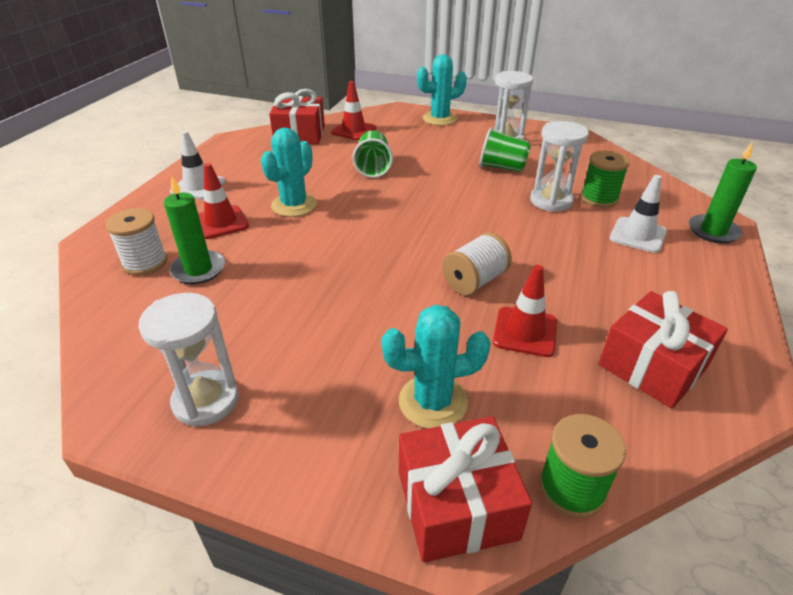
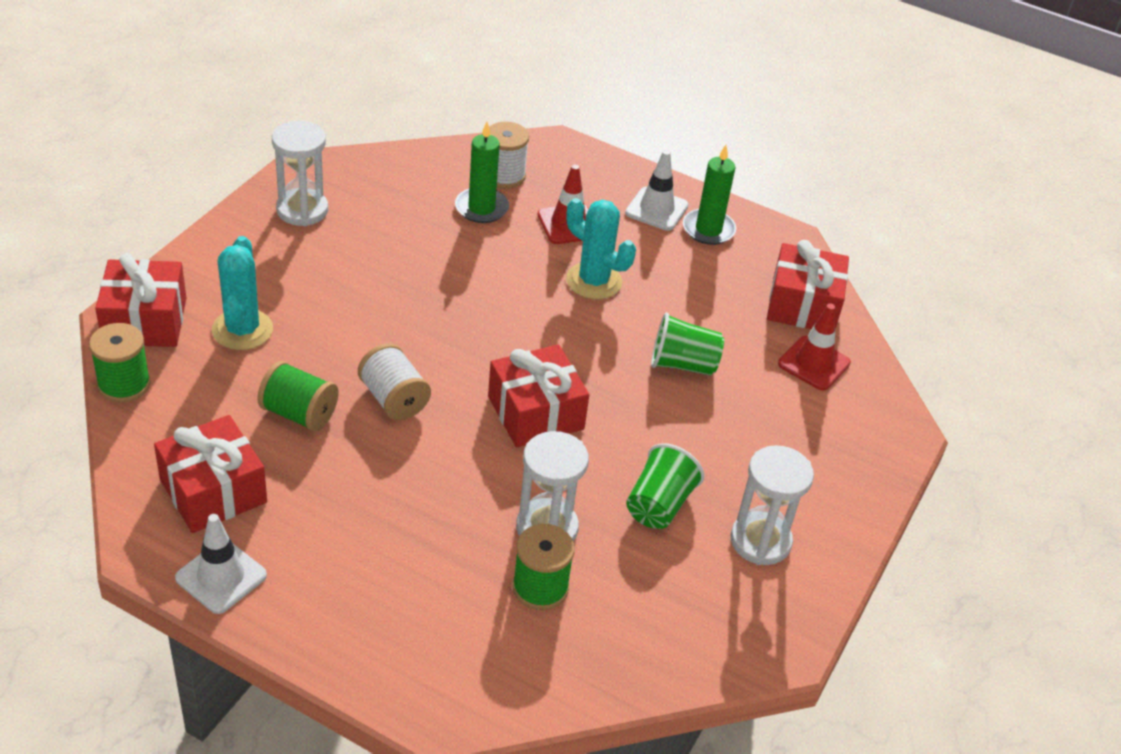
camera: 95 degrees right, 5 degrees up
turquoise cactus [417,54,467,126] -> none
red traffic cone [493,265,557,357] -> green spool [257,361,338,431]
white traffic cone [610,175,667,253] -> white traffic cone moved to [175,514,267,614]
green candle [689,143,757,243] -> green candle moved to [683,145,736,245]
none -> red gift [488,344,589,447]

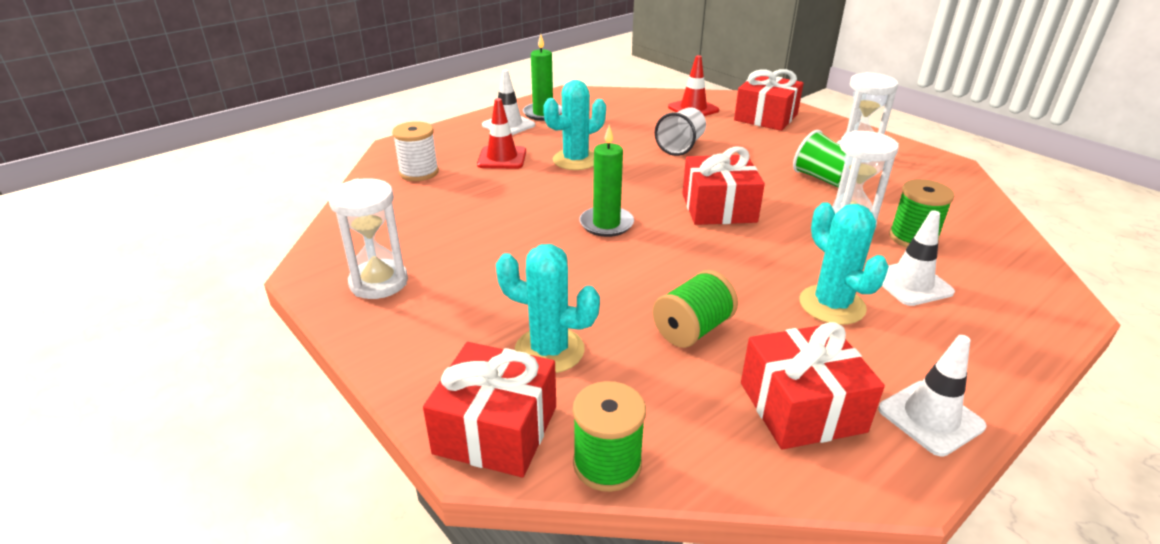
camera: 65 degrees left, 10 degrees down
white spool [358,343,431,420] -> none
green candle [455,122,509,223] -> green candle moved to [579,125,634,237]
green cup [651,313,724,376] -> white cup [655,107,706,156]
red gift [767,240,849,329] -> red gift moved to [734,69,804,131]
none -> turquoise cactus [799,202,889,325]
none -> white traffic cone [882,210,955,306]

